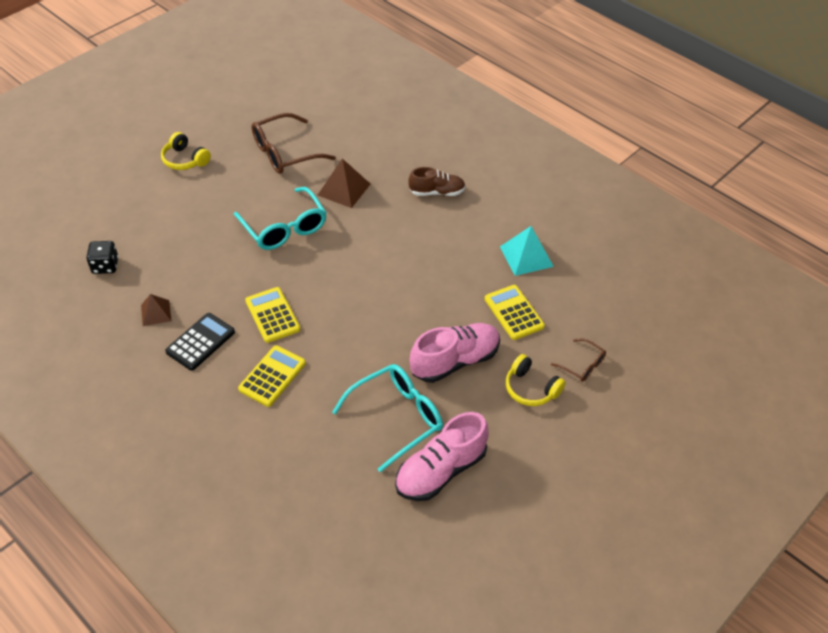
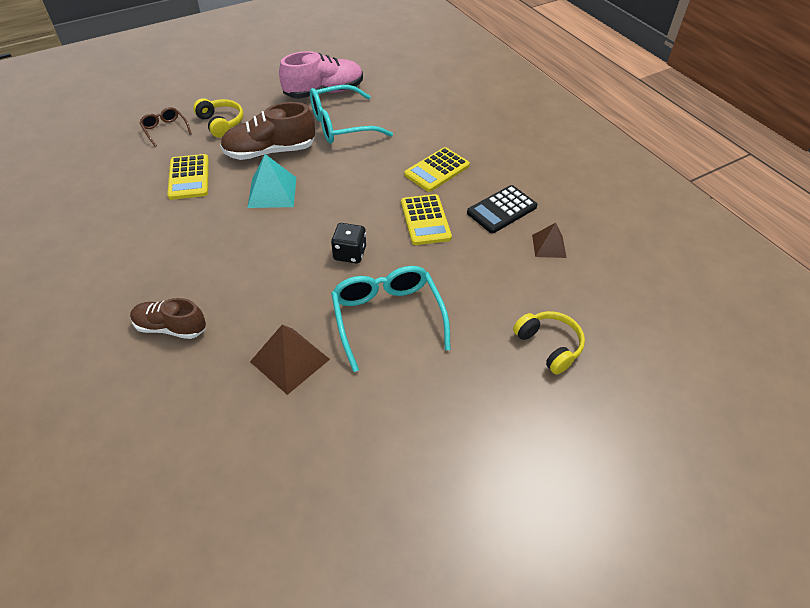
camera: 165 degrees left, 0 degrees up
black dice [86,241,118,274] -> black dice moved to [331,223,366,264]
yellow headphones [161,132,211,170] -> yellow headphones moved to [513,311,585,375]
brown glasses [252,113,336,174] -> none
pink shoe [410,323,500,383] -> brown shoe [220,102,315,160]
turquoise pyramid [500,226,554,276] -> turquoise pyramid moved to [247,154,296,208]

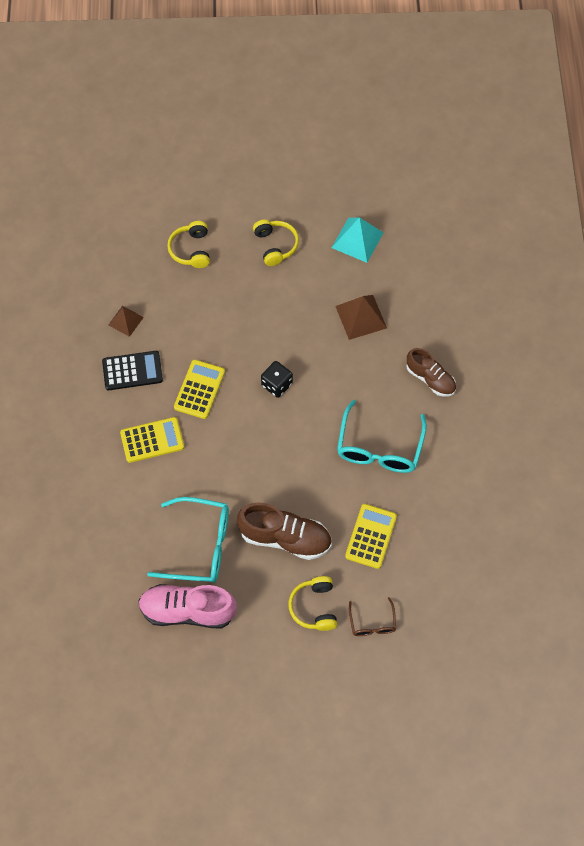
camera: 150 degrees left, 15 degrees up
turquoise pyramid [247,154,296,208] -> turquoise pyramid moved to [332,217,384,263]
turquoise glasses [331,266,451,372] -> turquoise glasses moved to [337,400,427,473]
none -> yellow headphones [253,219,299,266]

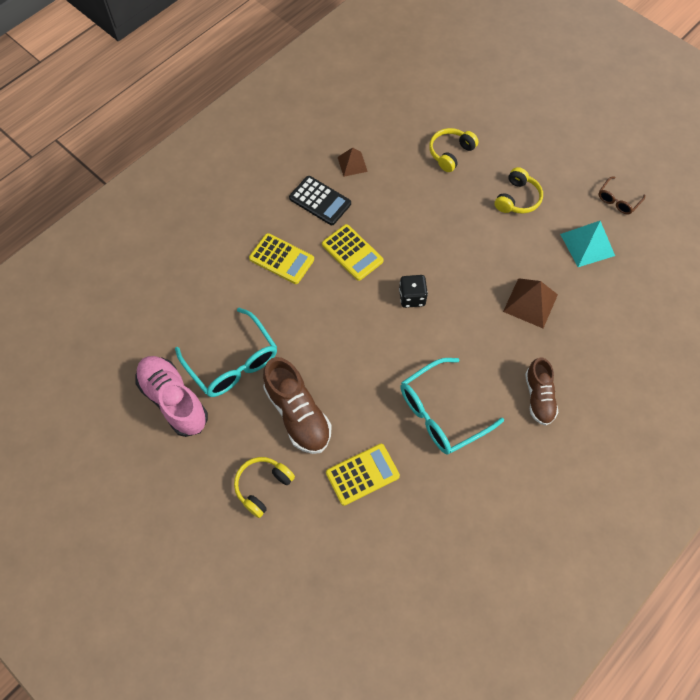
camera: 45 degrees right, 0 degrees up
yellow calculator [174,360,225,419] -> yellow calculator turned 75 degrees clockwise [322,224,384,281]
brown glasses [349,597,396,636] -> brown glasses moved to [599,176,645,214]

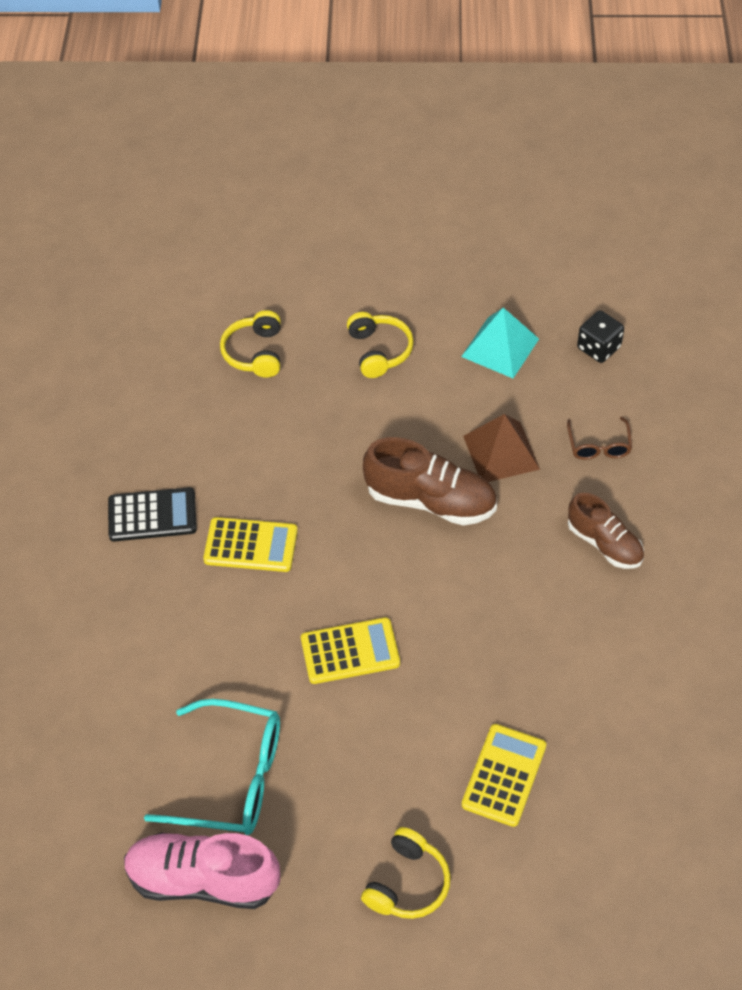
camera: 40 degrees left, 10 degrees down
yellow headphones [234,457,295,518] -> yellow headphones turned 150 degrees counterclockwise [361,827,451,919]
yellow calculator [249,233,314,284] -> yellow calculator moved to [301,617,400,684]
brown shoe [263,357,332,454] -> brown shoe moved to [363,437,497,525]
brown pyramid [338,147,368,177] -> none
black dice [399,275,428,308] -> black dice moved to [577,311,624,363]
turquoise glasses [400,358,504,455] -> none
brown glasses [599,176,645,214] -> brown glasses moved to [567,417,632,460]

